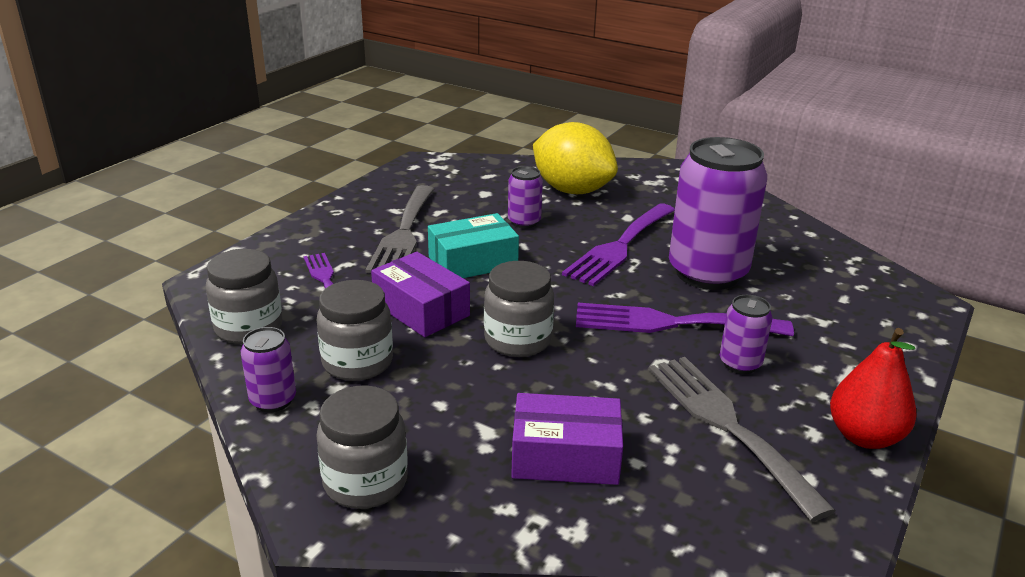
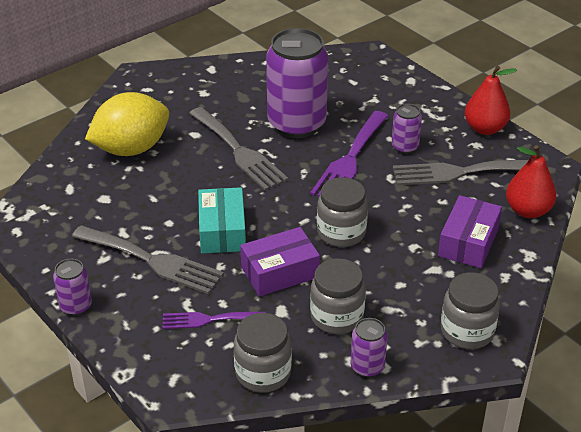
camera: 70 degrees left, 10 degrees up
purple can [508,166,543,228] -> purple can moved to [53,259,92,316]
purple fork [562,203,675,286] -> grey fork [189,107,288,191]
none -> red pear [506,145,557,218]

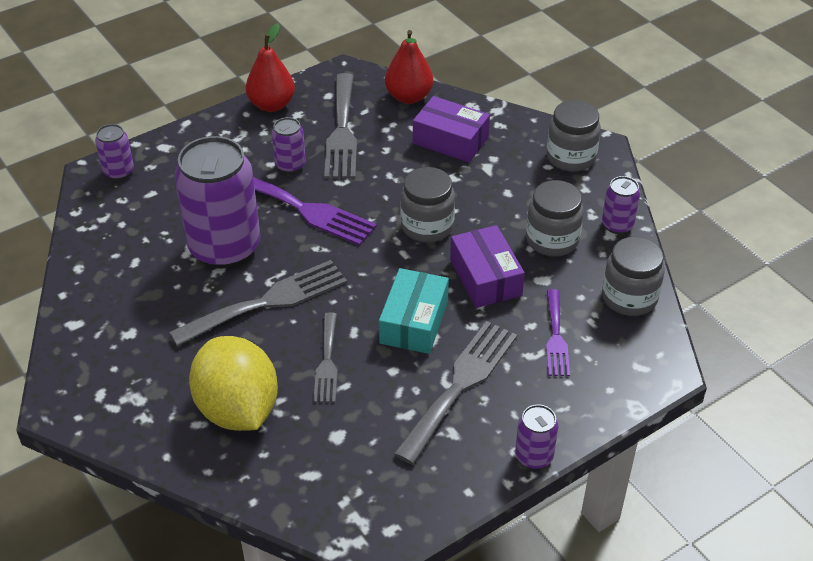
camera: 85 degrees left, 5 degrees up
turquoise box [198,187,246,254] -> turquoise box turned 75 degrees counterclockwise [379,268,449,354]
none -> purple can [95,124,134,180]
none -> grey fork [313,312,338,403]

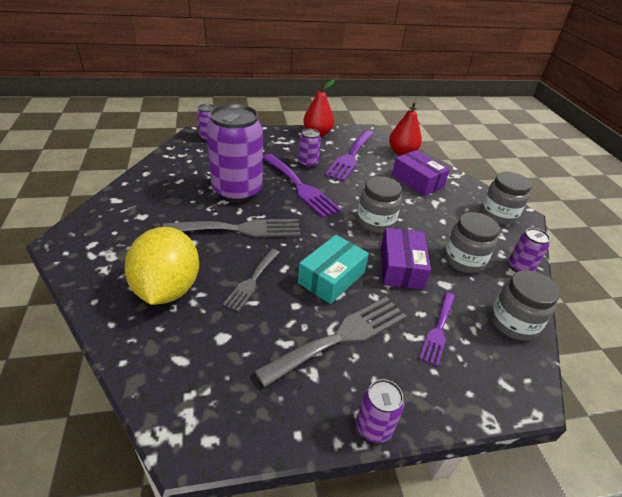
camera: 20 degrees right, 5 degrees down
grey fork [324,73,357,179] -> purple fork [324,130,374,182]

